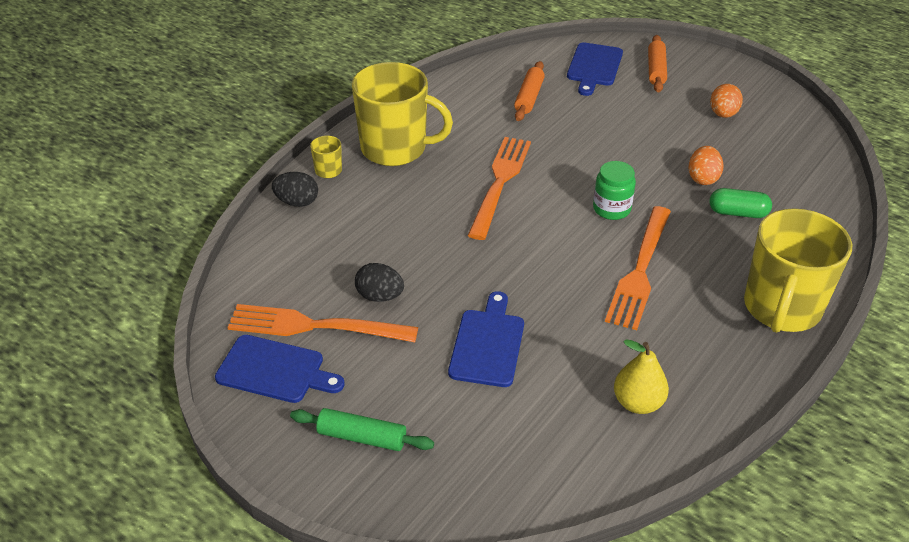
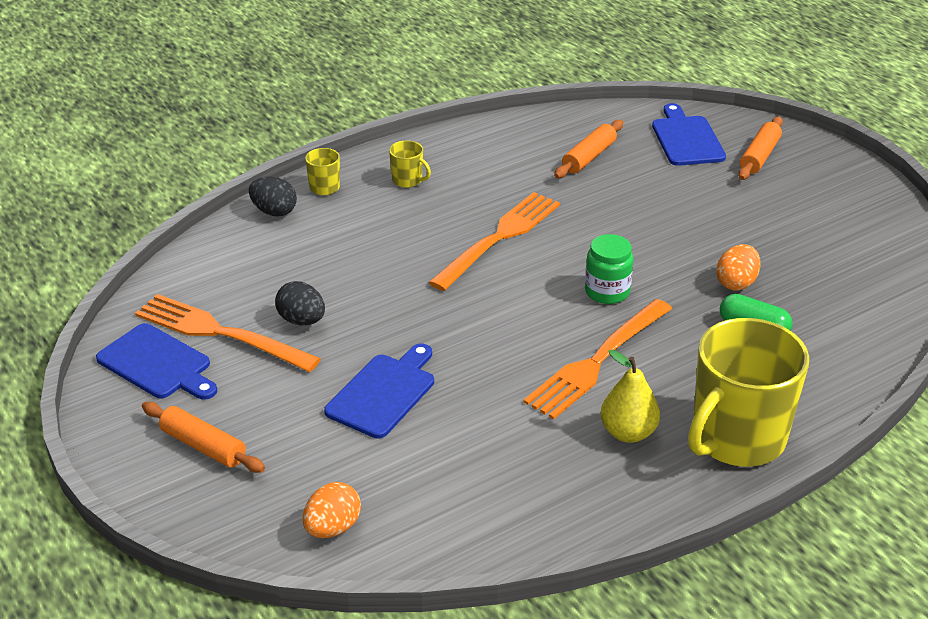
camera: 20 degrees right, 5 degrees down
green rolling pin [290,408,434,451] -> orange rolling pin [142,402,265,473]
yellow mug [352,62,453,166] -> yellow mug [389,141,431,188], size x0.41
blue cutting board [567,42,623,96] -> blue cutting board turned 135 degrees clockwise [652,103,726,166]
yellow pear [614,340,669,414] -> yellow pear moved to [601,350,660,443]
orange egg [710,84,743,118] -> orange egg moved to [303,482,361,538]

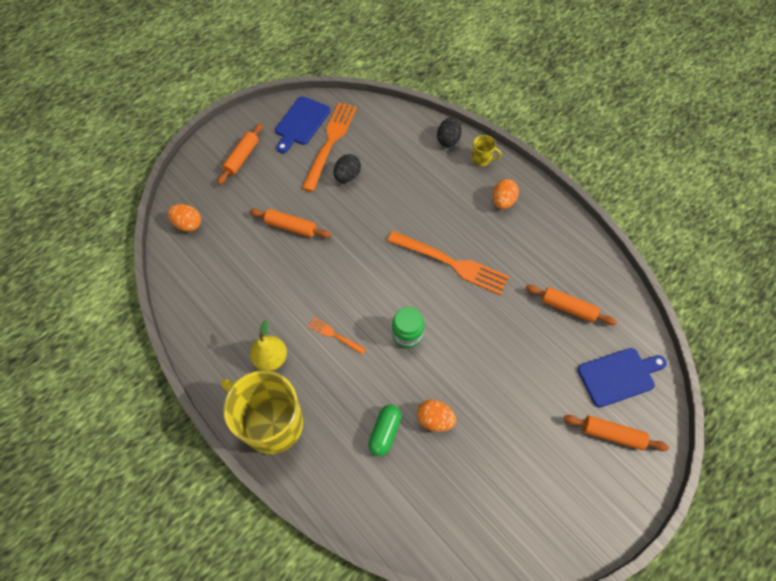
camera: 80 degrees right, 25 degrees up
blue cutting board [324,343,434,438] -> orange rolling pin [250,208,332,238]
yellow mug [389,141,431,188] -> orange egg [493,179,519,209]
orange fork [523,299,672,420] -> orange fork [308,317,366,355], size x0.48

